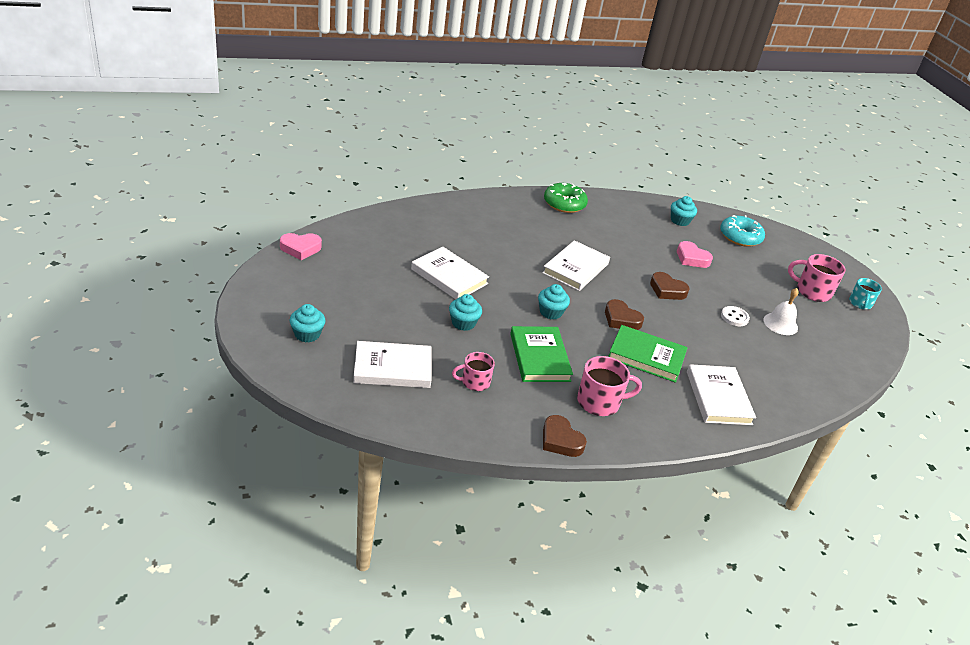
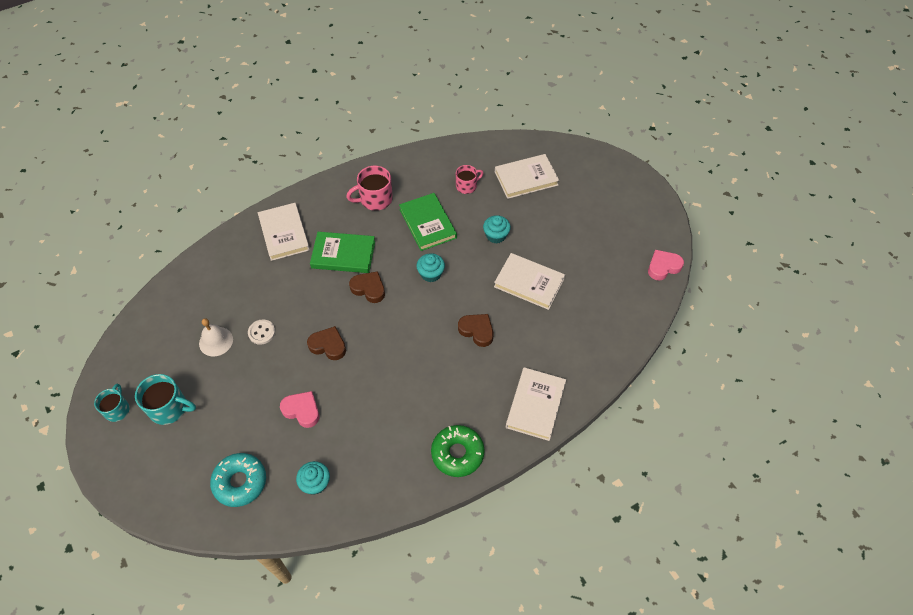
camera: 170 degrees right, 20 degrees up
turquoise cupcake [290,304,325,343] -> none
white book [542,240,610,291] -> white book moved to [506,367,566,441]
brown heart [543,415,587,457] -> brown heart moved to [458,314,494,347]
pink mug [788,254,846,302] -> turquoise mug [135,374,196,425]

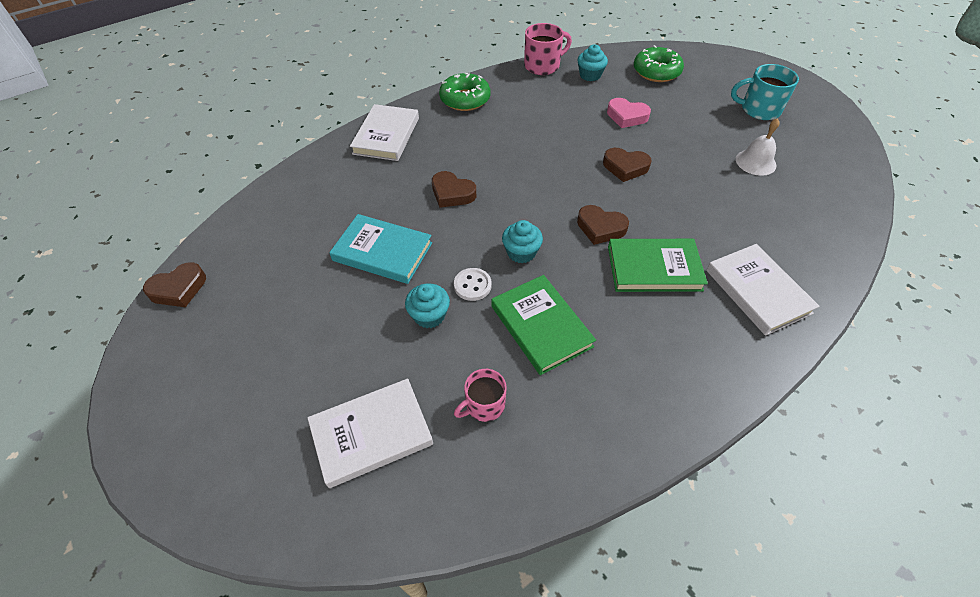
camera: 175 degrees right, 5 degrees down
turquoise mug [94,384,130,422] -> none
turquoise donut [210,453,266,507] -> green donut [634,45,684,82]
white button [248,320,275,345] -> white button moved to [454,268,492,301]
pink mug [346,166,393,211] -> pink mug moved to [524,23,572,75]
white book [494,253,565,310] -> turquoise book [329,214,432,284]
pink heart [648,250,684,281] -> brown heart [143,262,206,307]

